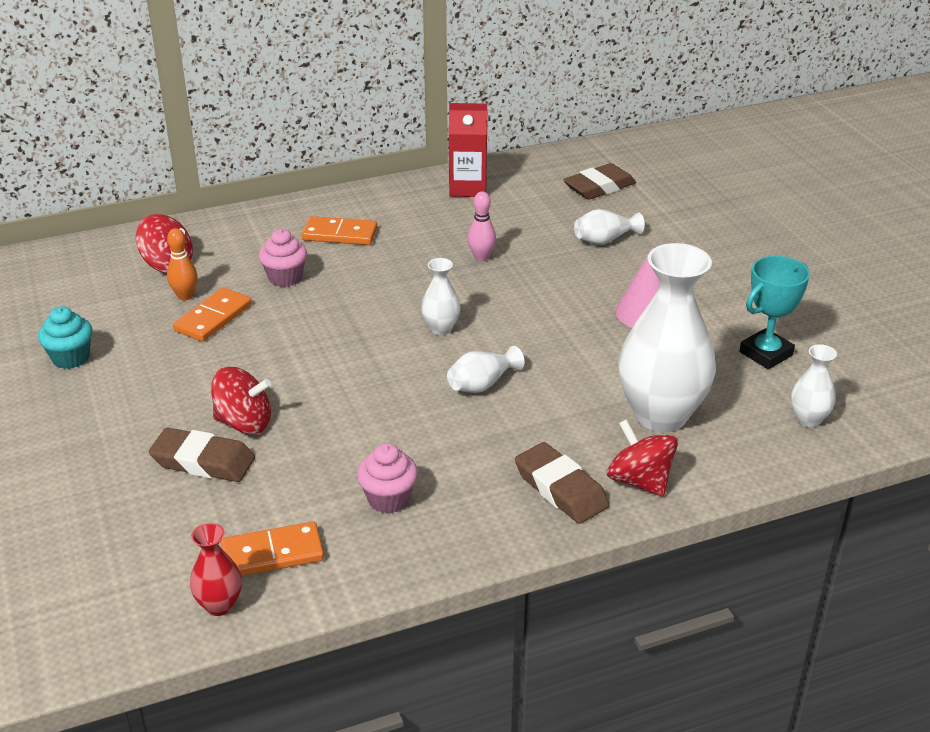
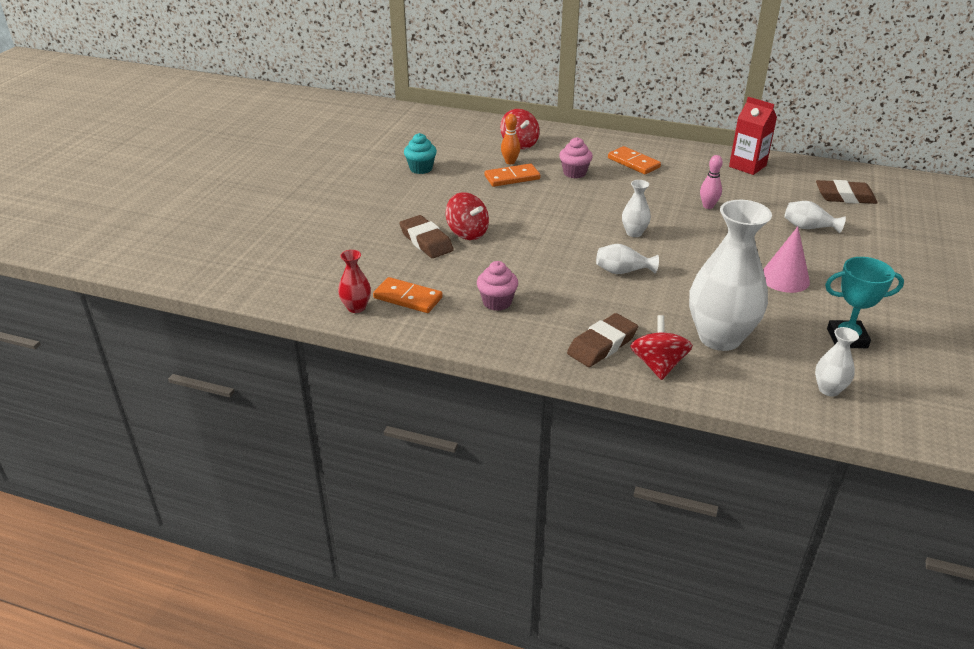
camera: 40 degrees right, 0 degrees up
brown eraser [515,442,609,524] -> brown eraser turned 45 degrees clockwise [567,313,638,367]

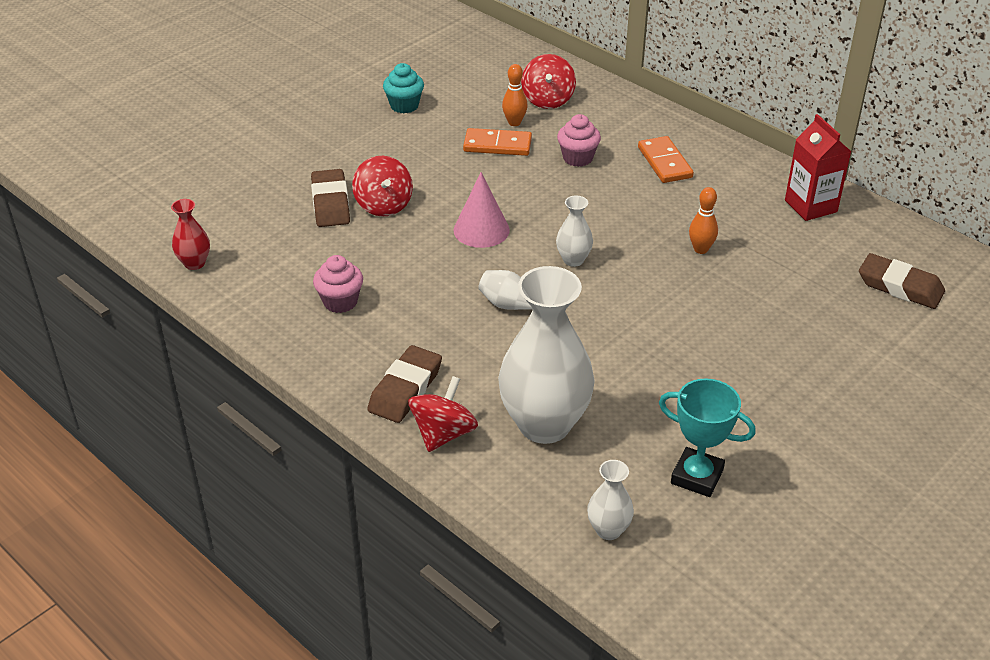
camera: 25 degrees right, 5 degrees up
orange domino [373,277,443,313] -> none
brown eraser [567,313,638,367] -> brown eraser turned 45 degrees counterclockwise [367,345,442,423]
pink bowling pin [700,155,723,209] -> orange bowling pin [689,187,718,254]
pink cone [763,227,810,293] -> pink cone moved to [453,172,510,248]
white vase [784,201,846,233] -> none

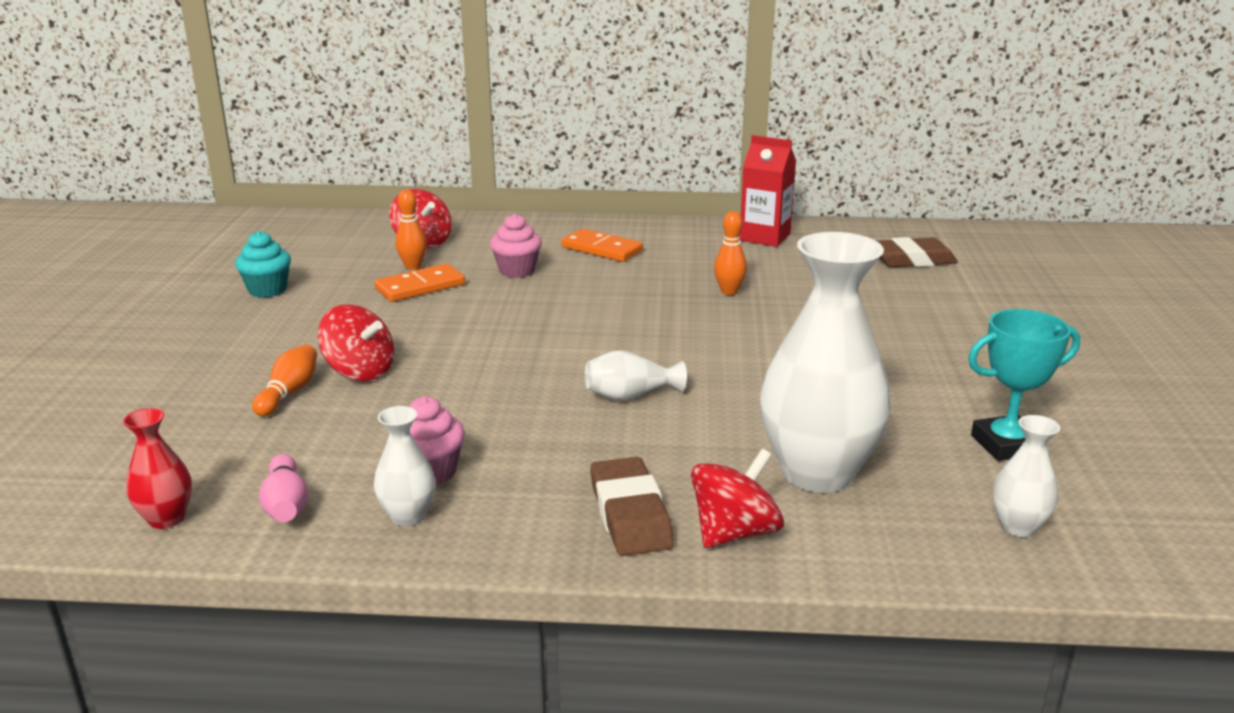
camera: 40 degrees left, 15 degrees down
brown eraser [311,169,350,227] -> orange bowling pin [252,345,317,416]
red spinning top [408,376,478,452] -> red spinning top turned 60 degrees clockwise [691,449,784,548]
pink cone [453,172,510,248] -> none
white vase [556,196,593,267] -> white vase moved to [374,406,436,526]
none -> pink bowling pin [259,454,308,522]

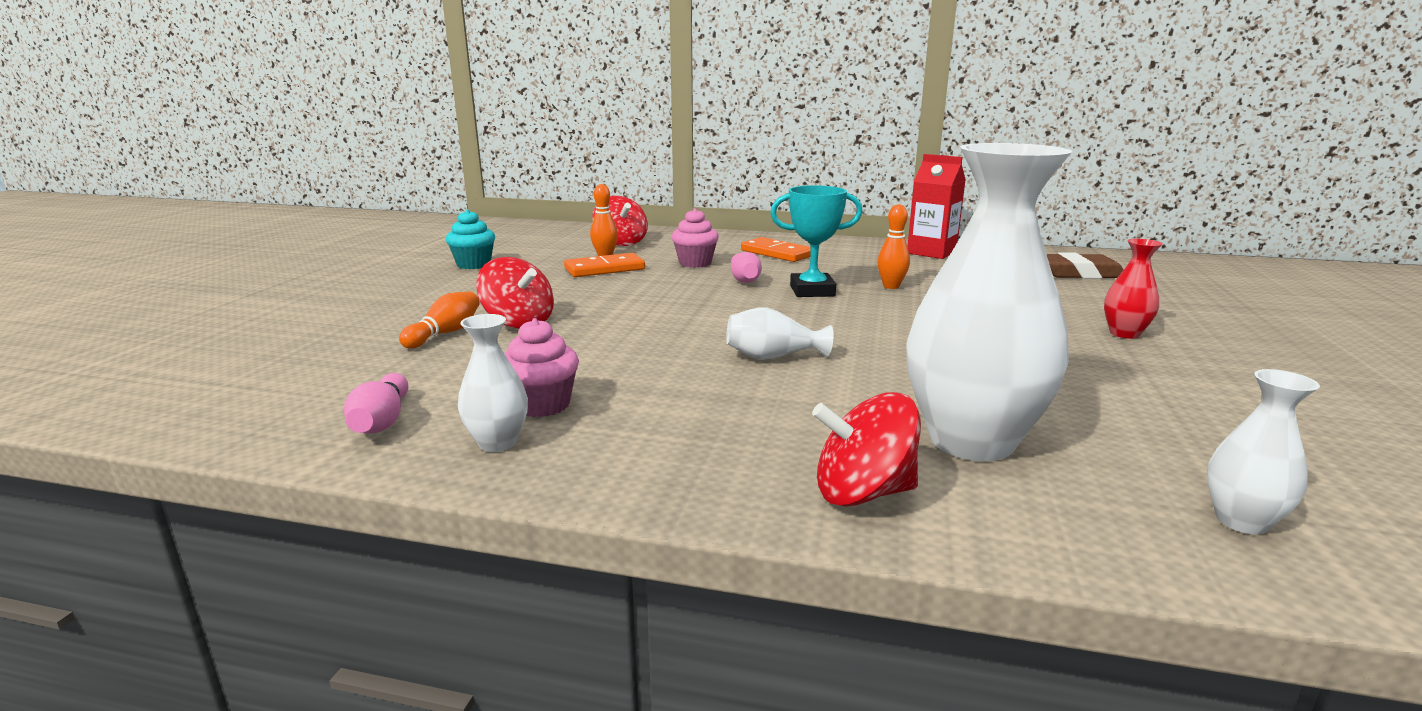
camera: 10 degrees right, 5 degrees down
red vase [123,408,192,529] -> red vase moved to [1104,239,1163,339]
brown eraser [590,457,674,556] -> none
red spinning top [691,449,784,548] -> red spinning top turned 150 degrees counterclockwise [812,392,921,507]
turquoise trophy [968,309,1080,461] -> turquoise trophy moved to [770,185,863,297]
none -> pink bowling pin [731,252,762,283]

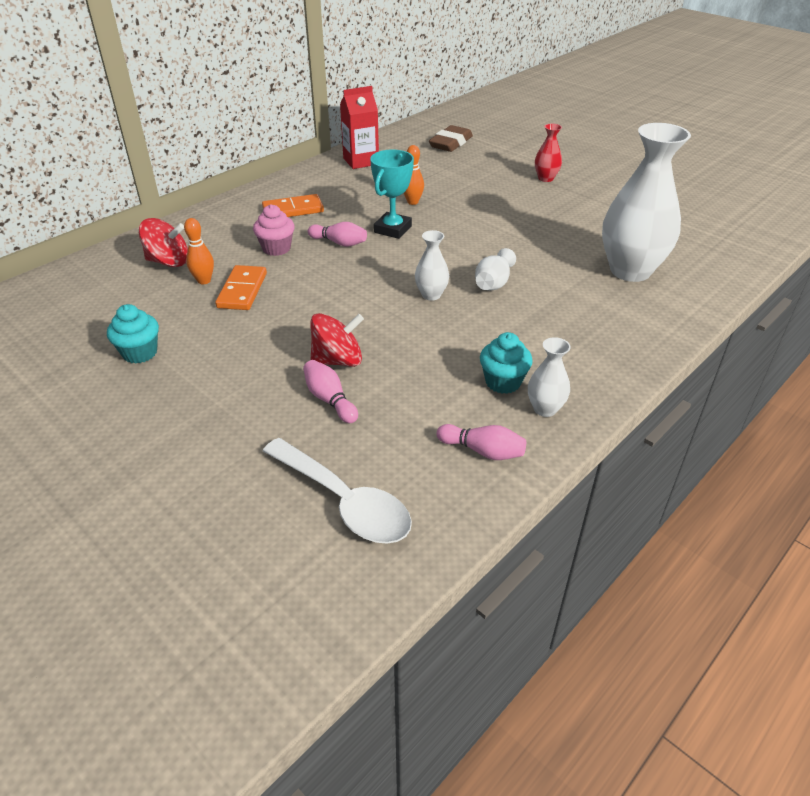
camera: 60 degrees left, 20 degrees up
orange bowling pin [399,291,480,349] -> pink bowling pin [303,360,358,423]
pink cupcake [504,318,579,417] -> turquoise cupcake [480,332,533,394]
red spinning top [812,392,921,507] -> none
white vase [1207,369,1320,535] -> white vase moved to [415,230,449,301]
none -> white spoon [263,438,412,544]

